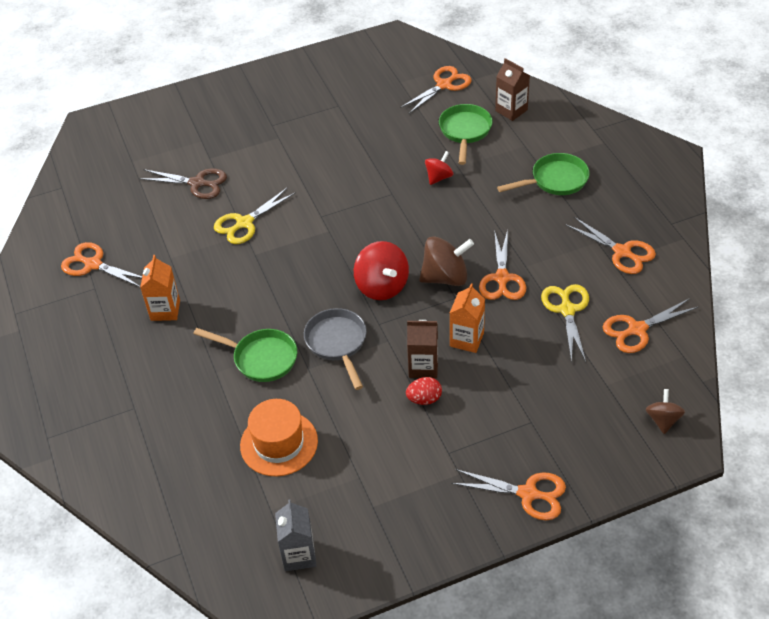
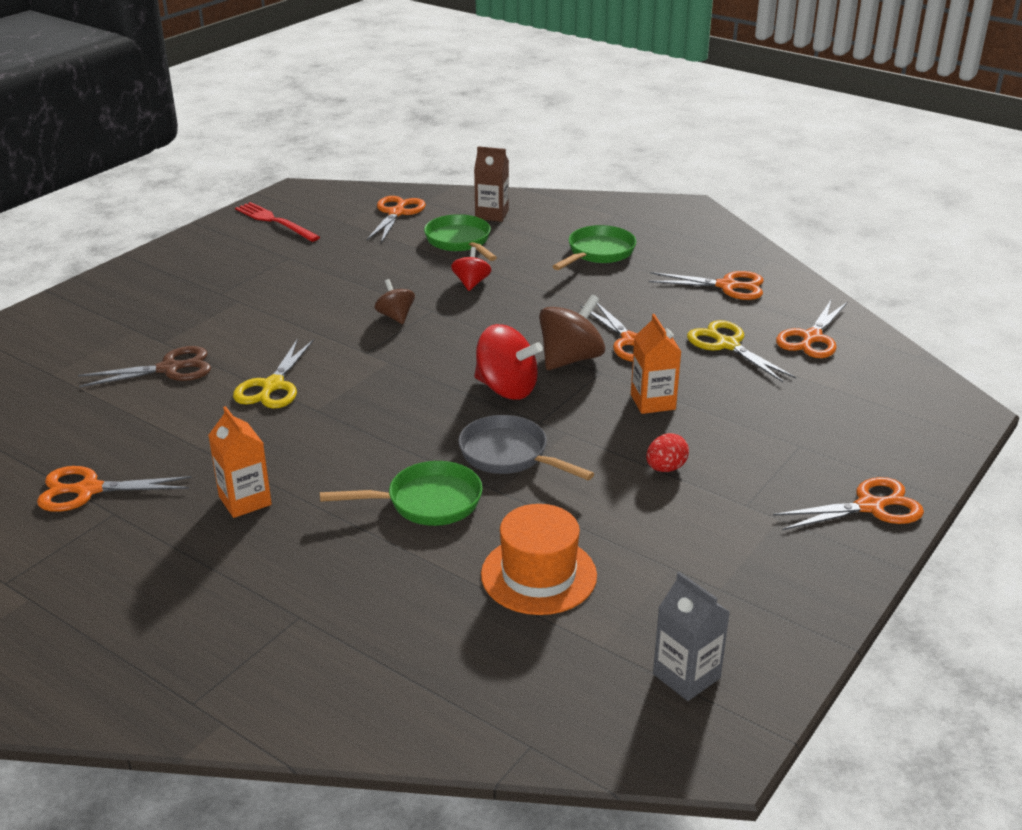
camera: 35 degrees left, 15 degrees down
brown carton [407,320,438,378] -> none
brown spinning top [646,389,685,434] -> brown spinning top moved to [374,279,415,324]
none -> red fork [235,202,320,242]

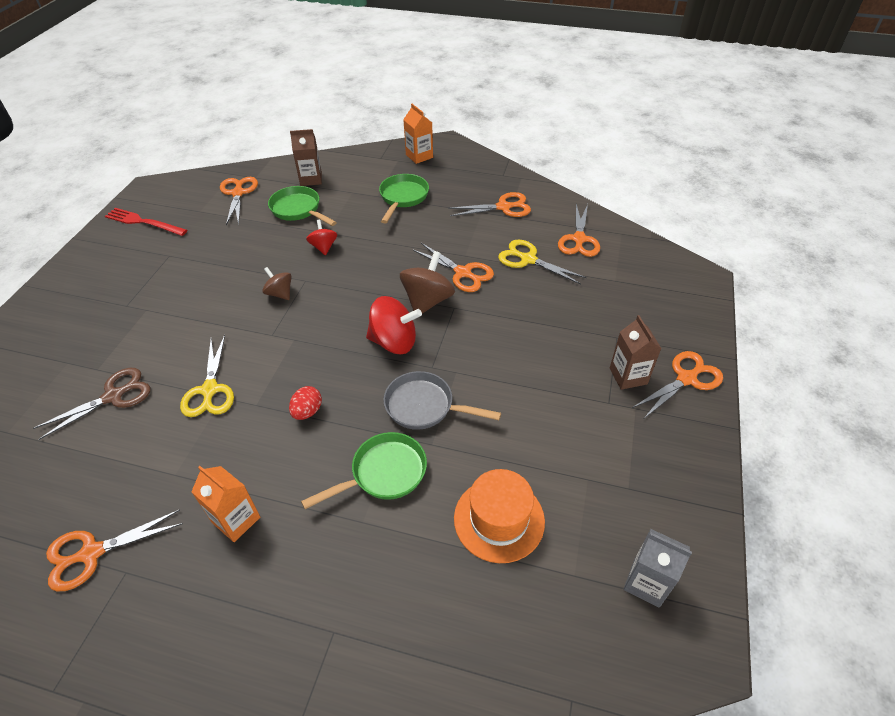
camera: 20 degrees left, 15 degrees up
orange carton [631,314,682,414] -> orange carton moved to [403,104,433,164]
red egg [646,433,689,472] -> red egg moved to [289,386,322,420]
none -> brown carton [610,315,662,390]

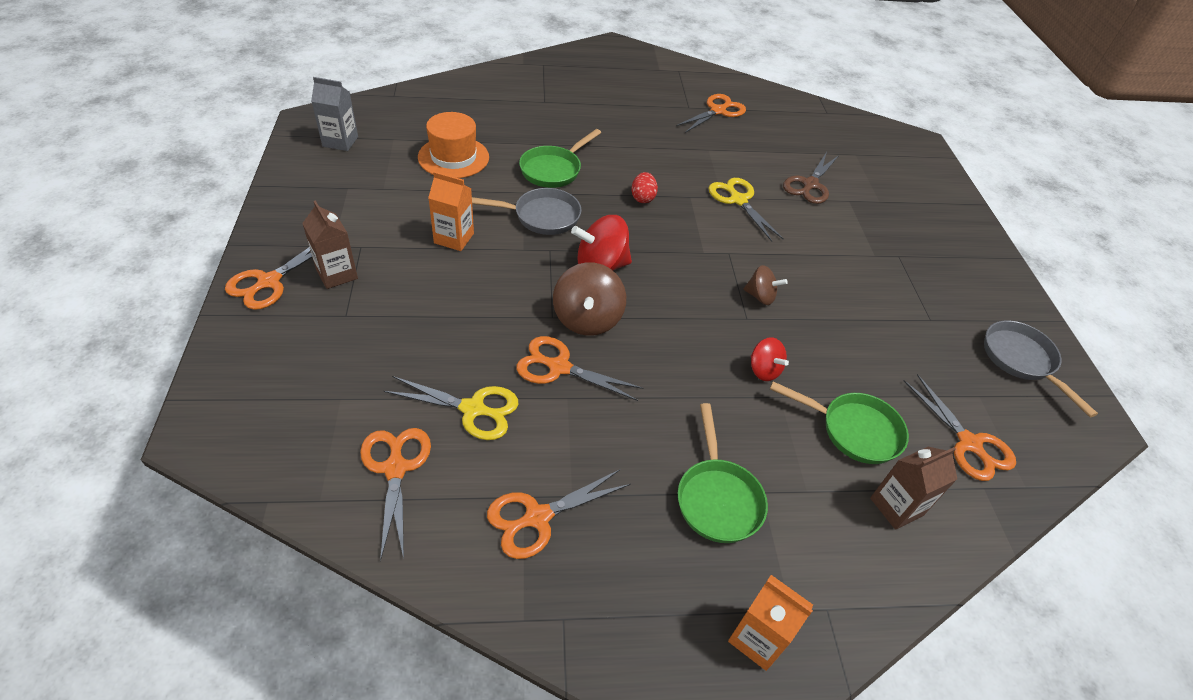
camera: 155 degrees right, 0 degrees up
red fork [105,208,187,236] -> grey pan [984,321,1098,417]
orange carton [191,466,260,542] -> orange carton moved to [428,171,474,251]

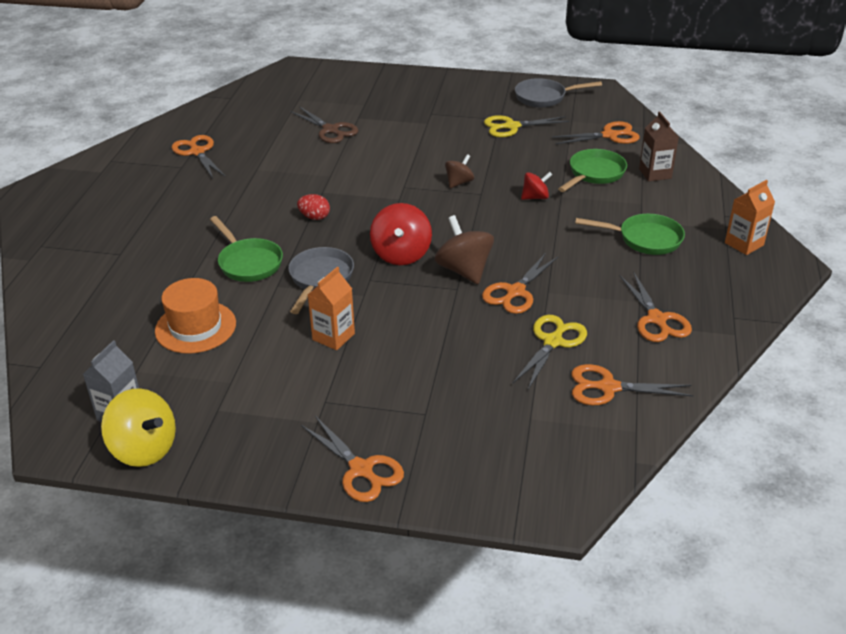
camera: 70 degrees left, 10 degrees down
brown carton [302,200,358,289] -> none
brown spinning top [553,262,626,336] -> brown spinning top turned 135 degrees counterclockwise [435,215,494,284]
yellow scissors [708,178,784,242] -> yellow scissors moved to [484,115,569,137]
none -> yellow spinning top [101,388,176,467]

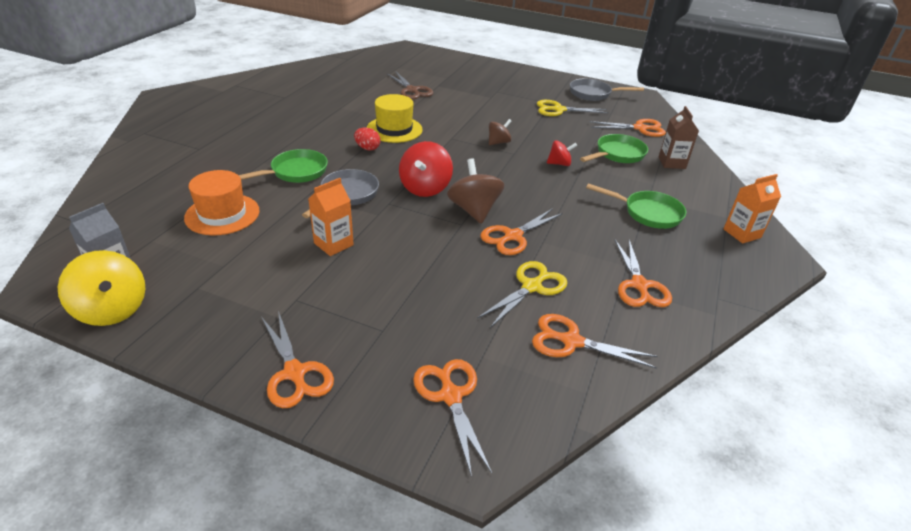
camera: 10 degrees right, 0 degrees up
orange scissors [172,135,225,178] -> orange scissors moved to [413,359,492,477]
green pan [210,216,283,282] -> green pan turned 105 degrees counterclockwise [238,149,328,183]
none -> yellow hat [367,94,423,143]

